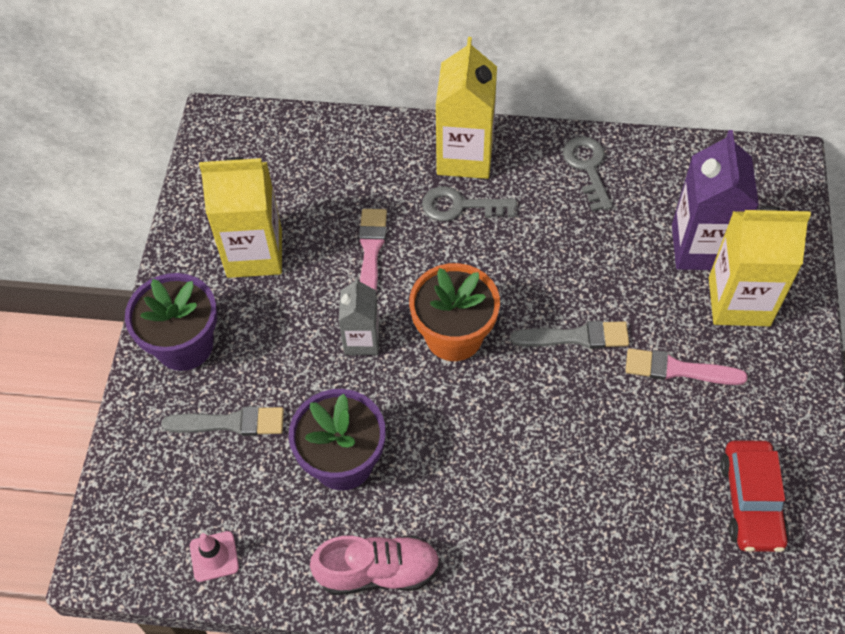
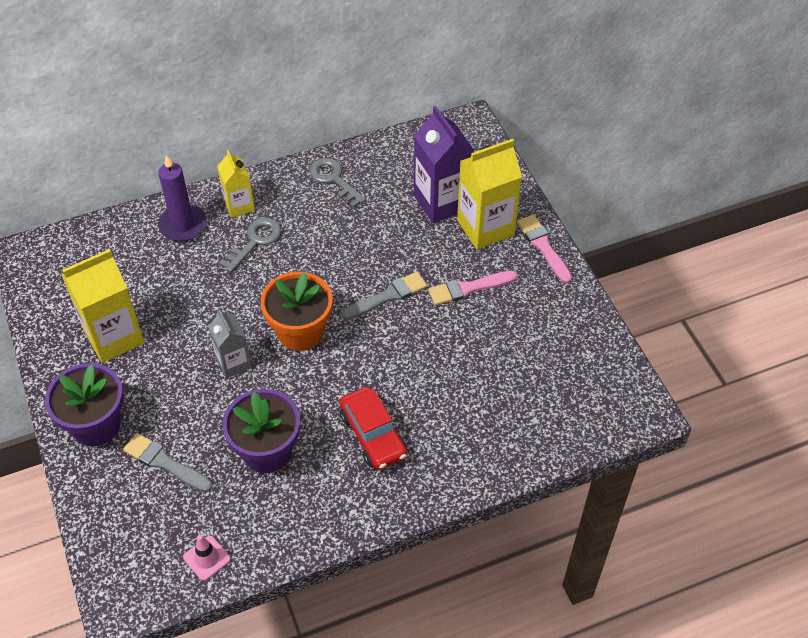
camera: 30 degrees left, 5 degrees down
grey brush [161,406,284,436] -> grey brush turned 120 degrees counterclockwise [123,433,212,492]
pink shoe [310,536,440,595] -> none
pink brush [359,209,387,290] -> pink brush moved to [517,215,572,283]
grey key [422,186,517,221] -> grey key turned 150 degrees clockwise [219,218,281,272]
yellow carton [436,37,497,179] -> yellow carton [217,150,255,218], size x0.59
red car [720,440,789,552] -> red car moved to [339,387,407,470]
none -> purple candle [158,155,207,241]

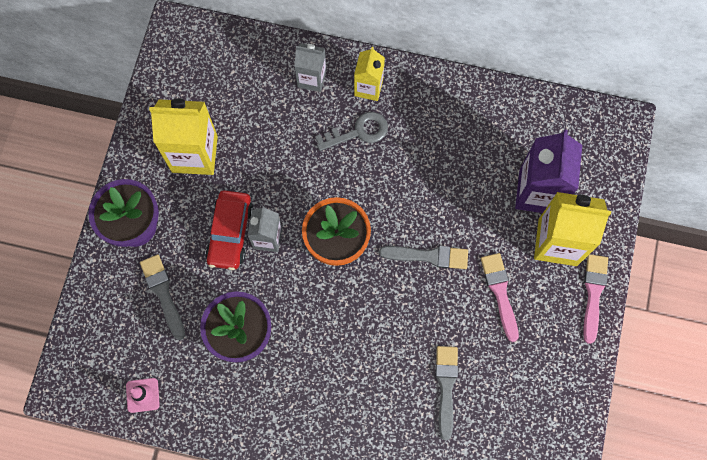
camera: 35 degrees right, 20 degrees up
purple candle [158,155,207,241] -> grey carton [294,43,326,92]
grey key [309,158,366,208] -> none
red car [339,387,407,470] -> red car moved to [206,190,253,270]
pink brush [428,271,517,305] -> pink brush turned 60 degrees clockwise [481,253,519,342]
none -> grey brush [436,346,458,440]

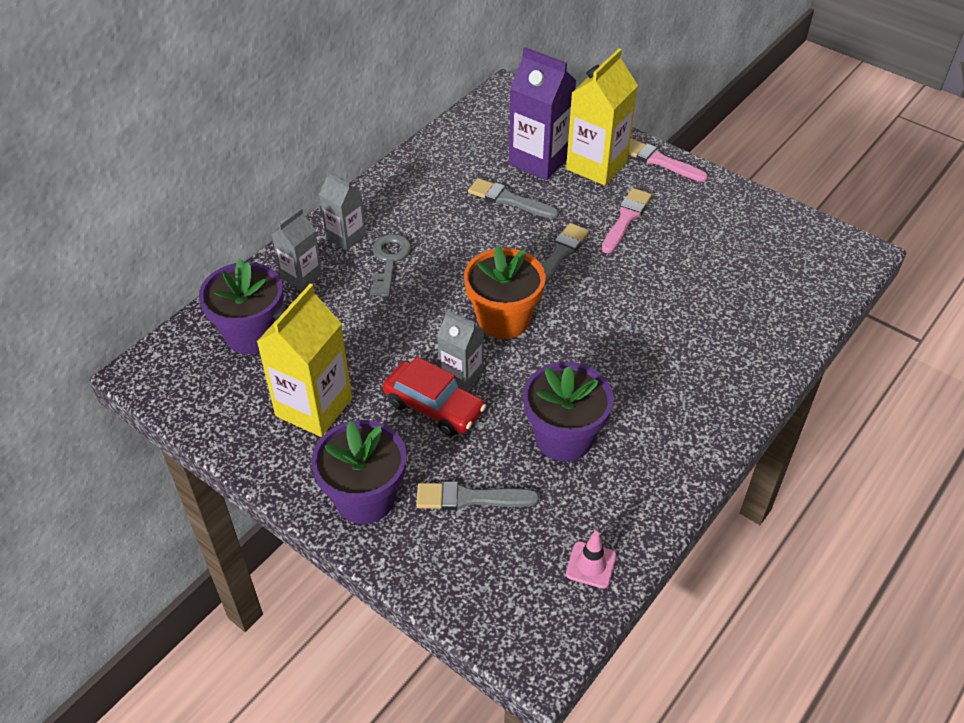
camera: 65 degrees left, 25 degrees down
yellow carton [354,47,385,101] -> grey carton [319,171,366,250]
grey brush [436,346,458,440] -> grey brush moved to [468,178,559,219]
pink brush [481,253,519,342] -> pink brush turned 105 degrees clockwise [602,188,652,254]
none -> purple flower pot [199,259,283,354]

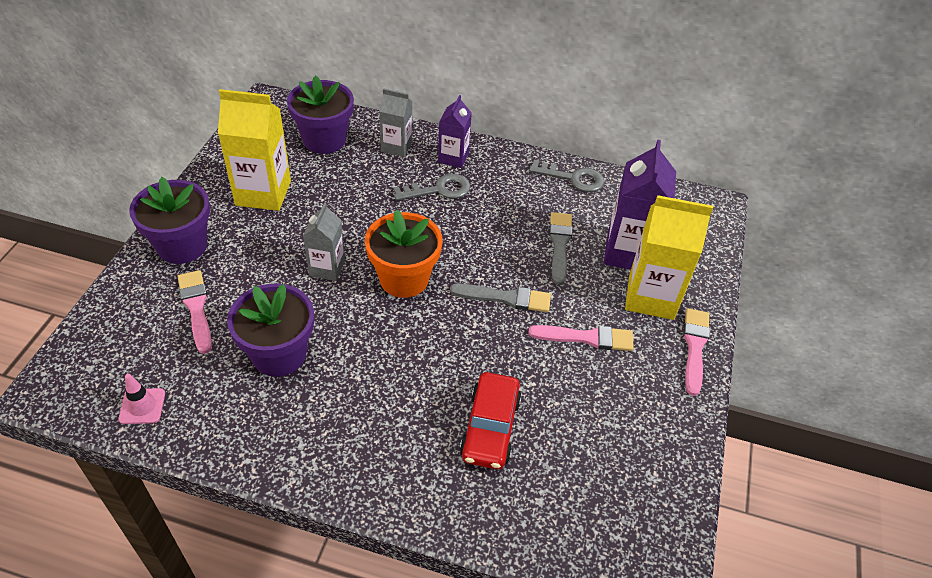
camera: 65 degrees right, 0 degrees up
grey carton [319,171,366,250] -> purple carton [438,95,472,168]
red car [383,356,486,436] -> red car moved to [460,372,522,470]
grey brush [416,482,539,510] -> pink brush [177,270,212,354]
none -> grey key [529,160,604,192]

